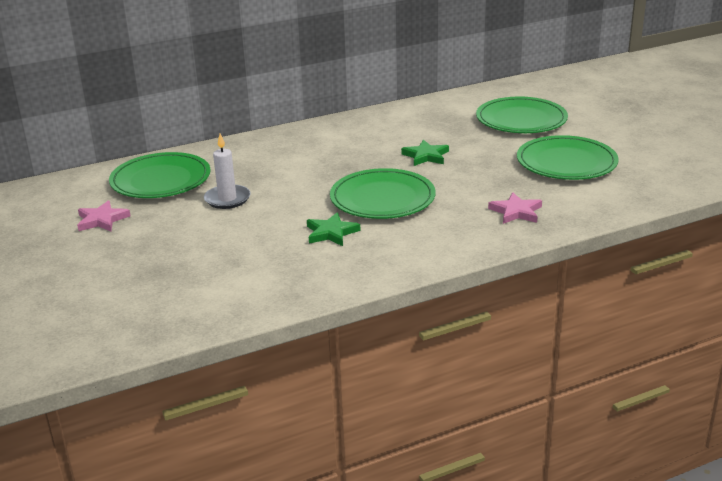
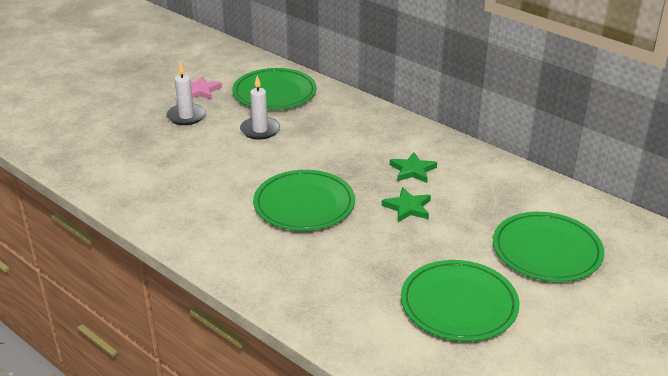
camera: 65 degrees right, 5 degrees up
green star [307,212,361,246] -> green star moved to [390,152,437,183]
pink star [488,192,542,224] -> none
none -> white candle [166,62,206,125]

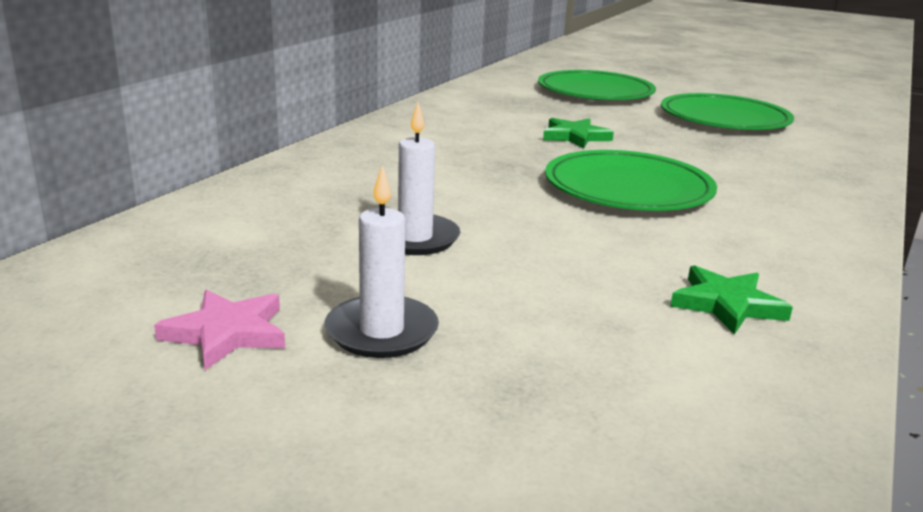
camera: 105 degrees left, 10 degrees down
green plate [232,68,317,110] -> none
green star [390,152,437,183] -> green star moved to [670,265,793,335]

